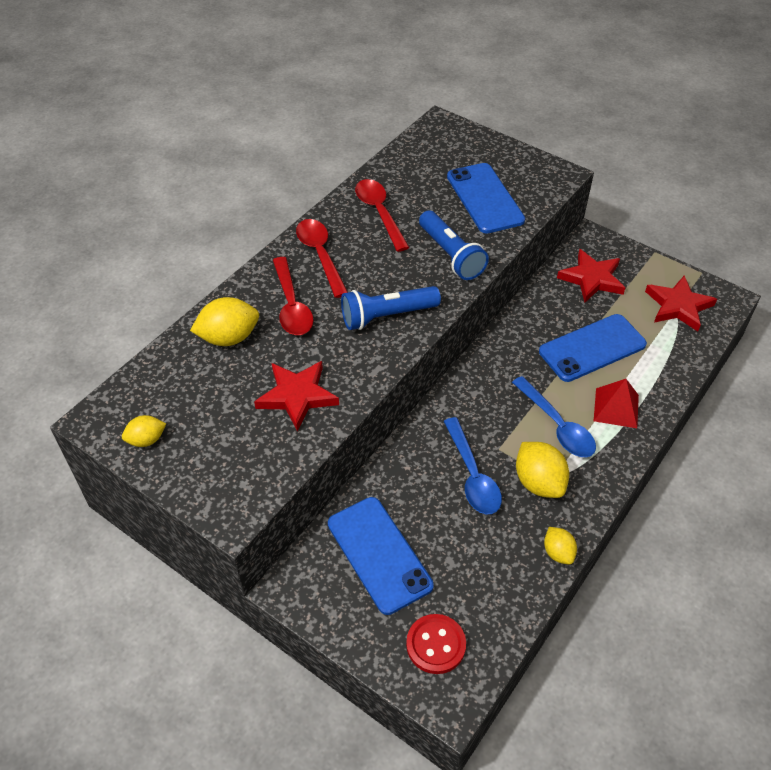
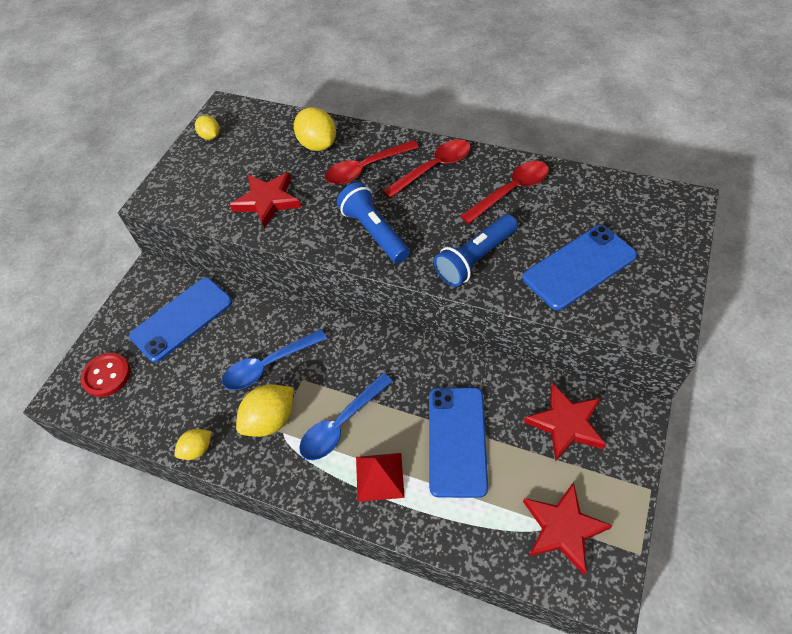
camera: 80 degrees right, 5 degrees up
blue phone [539,314,647,382] -> blue phone turned 45 degrees clockwise [429,388,488,498]

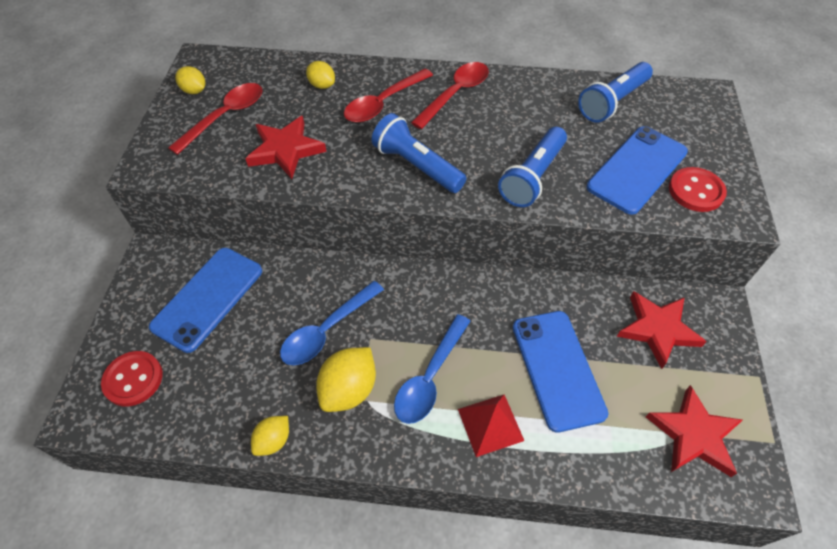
camera: 20 degrees left, 0 degrees up
yellow lemon [294,107,336,151] -> yellow lemon [306,61,335,89], size x0.59
red spoon [460,161,549,224] -> red spoon moved to [168,83,263,155]
none -> blue flashlight [578,62,653,123]
none -> red button [669,167,727,212]

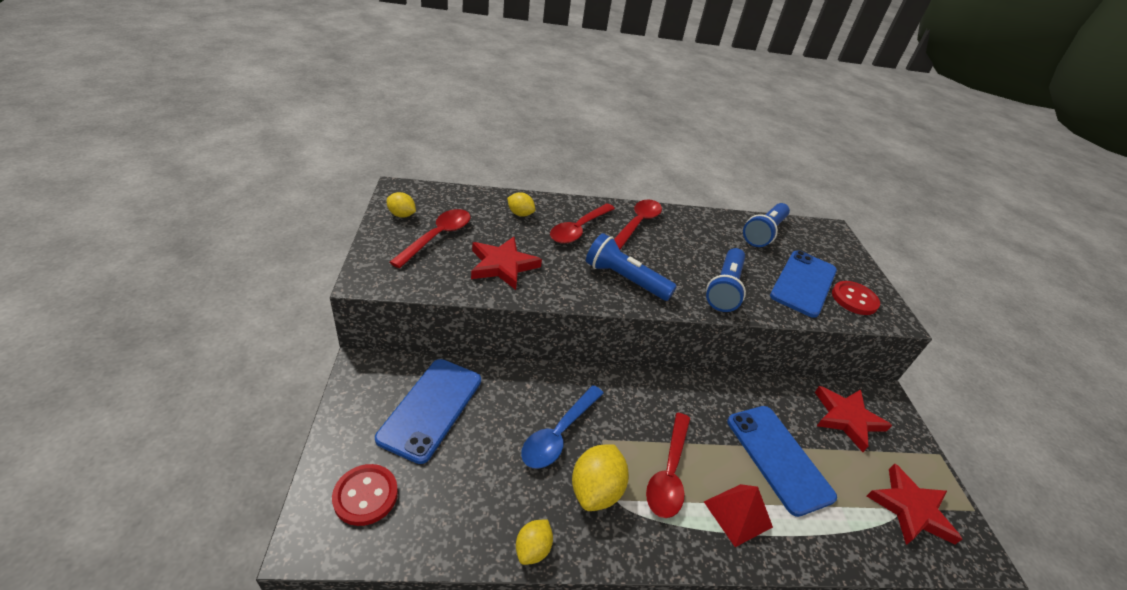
camera: 15 degrees left, 15 degrees down
blue spoon [394,314,471,424] -> red spoon [646,413,690,518]

